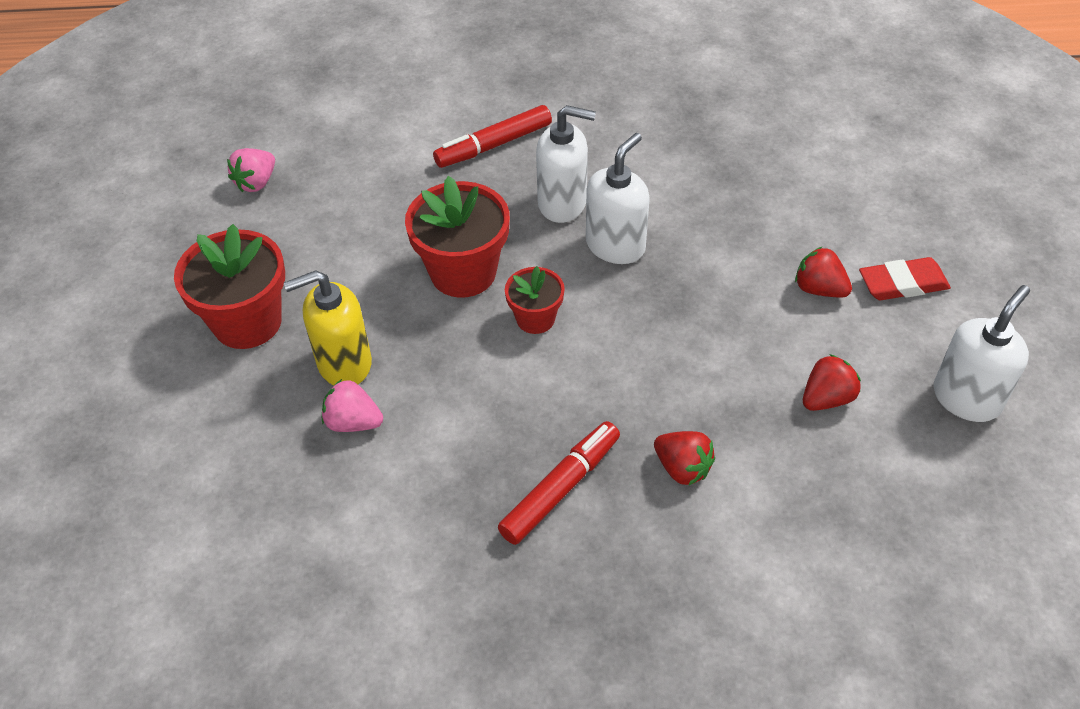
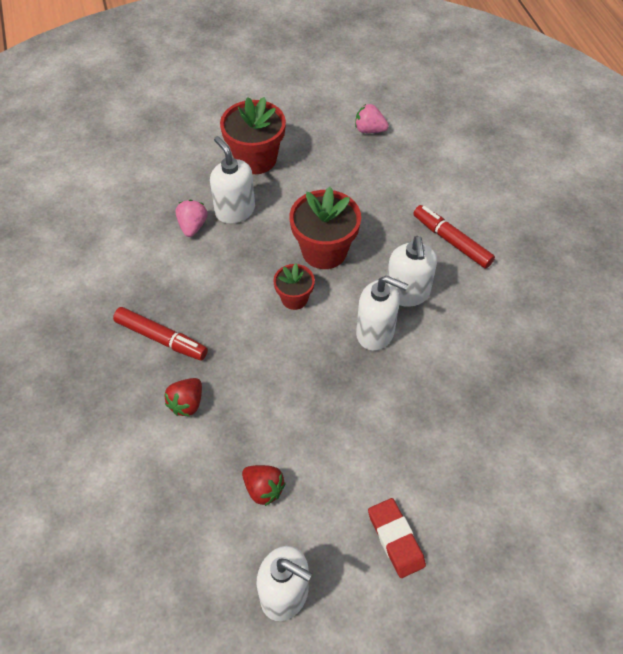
camera: 75 degrees right, 5 degrees up
yellow soap dispenser [284,270,372,385] -> white soap dispenser [210,136,255,224]
red strawberry [795,246,852,298] -> none

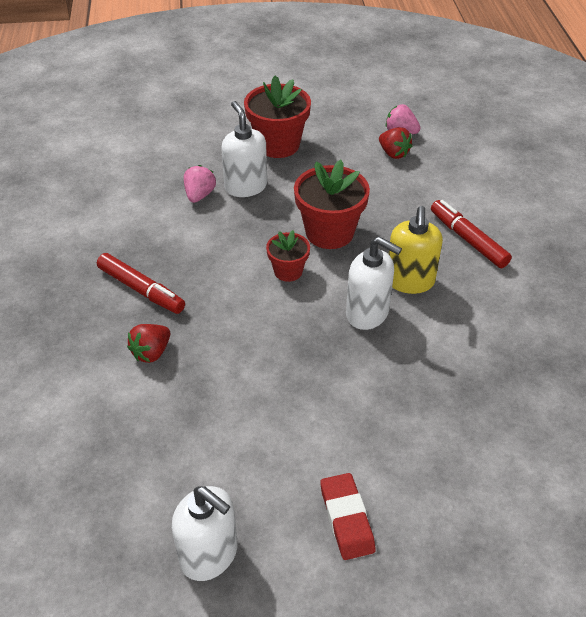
camera: 10 degrees right, 10 degrees down
red strawberry [242,465,286,506] -> red strawberry moved to [379,127,412,159]
white soap dispenser [387,236,437,307] -> yellow soap dispenser [389,206,443,294]

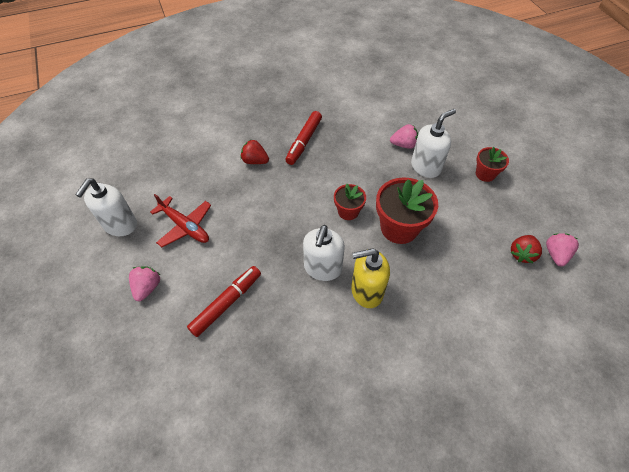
camera: 75 degrees right, 10 degrees up
red flower pot [244,75,311,158] -> red flower pot [476,147,509,182], size x0.57
red eraser [320,473,376,560] -> pink strawberry [129,266,160,301]
red marker [431,200,512,268] -> red marker moved to [187,266,261,337]
none -> red plane [150,194,211,247]

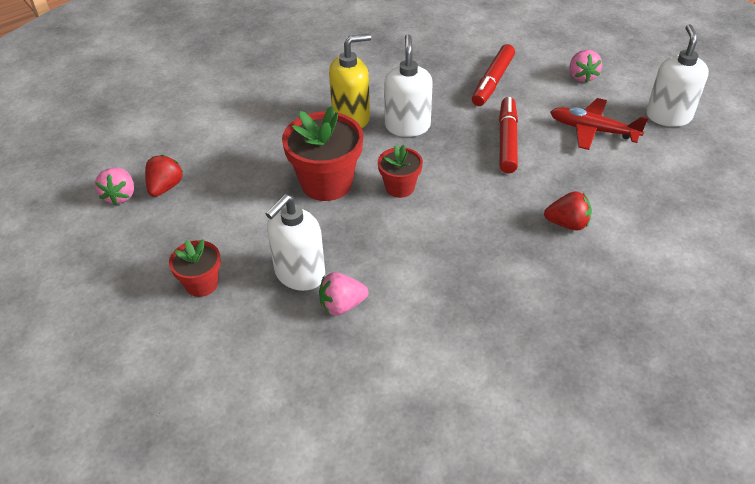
camera: 165 degrees right, 10 degrees down
red marker [285,111,322,165] -> red marker moved to [499,97,518,173]

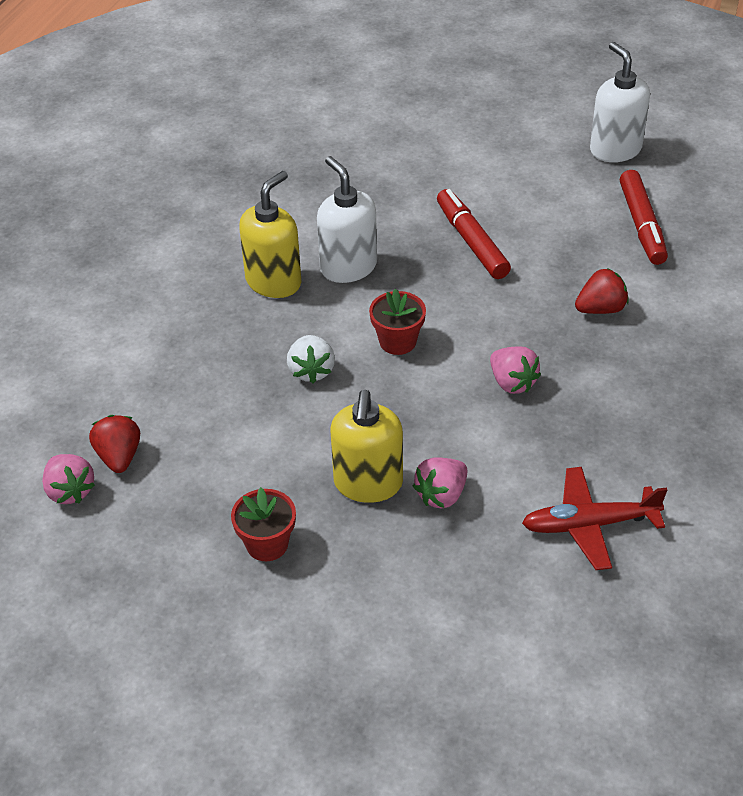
camera: 30 degrees left, 0 degrees up
white soap dispenser [266,194,325,291] -> yellow soap dispenser [331,390,403,503]
red flower pot [282,106,363,201] -> white strawberry [287,335,335,383]
red marker [472,44,515,106] -> red marker moved to [620,170,668,265]
red plane [550,98,648,150] -> red plane moved to [522,467,667,570]
pink strawberry [570,50,602,83] -> pink strawberry moved to [490,347,541,394]

